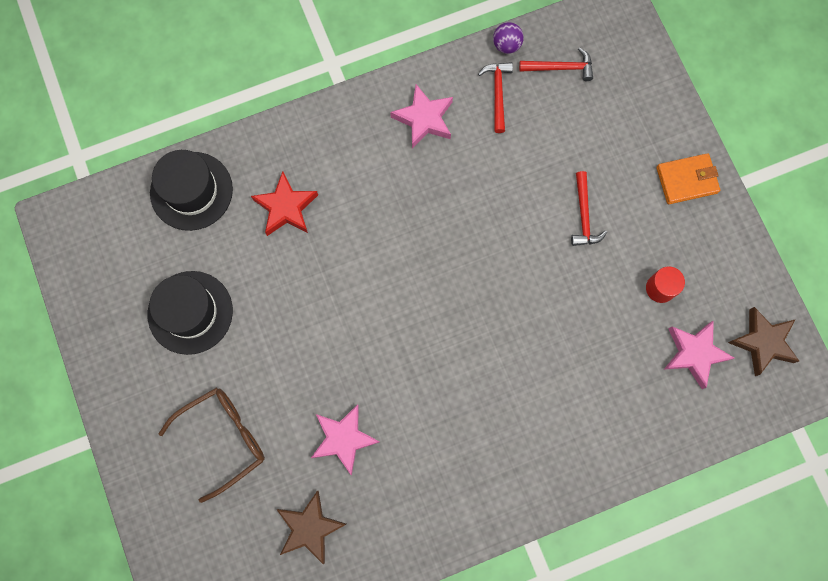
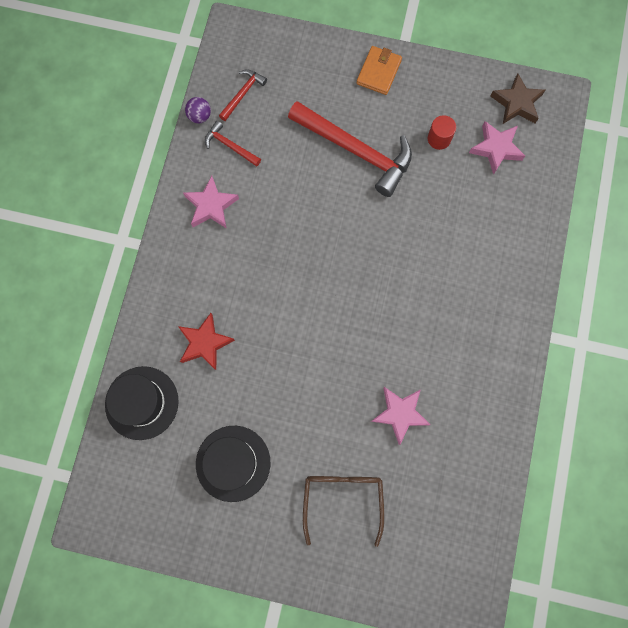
camera: 55 degrees left, 0 degrees up
brown star [276,491,346,565] -> none
red hammer [571,171,607,246] -> red hammer [288,101,412,197], size x2.13

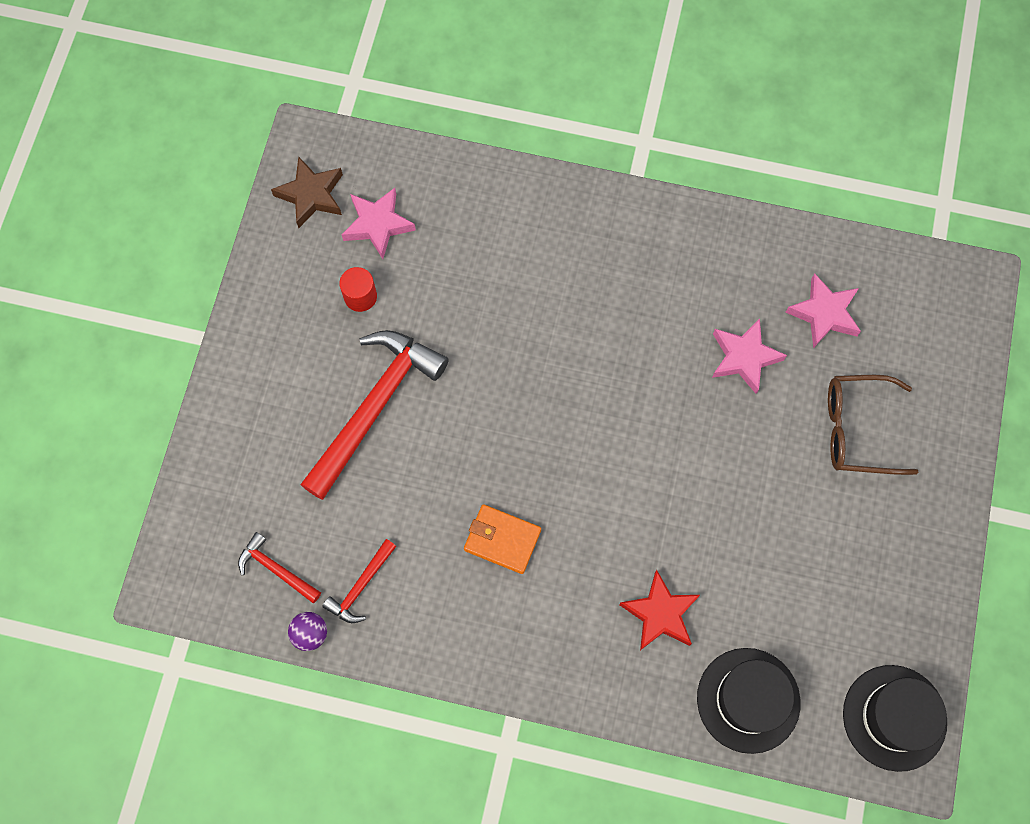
camera: 90 degrees left, 5 degrees down
pink star [183,176,239,229] -> pink star moved to [785,273,861,348]
black hat [196,426,270,502] -> black hat moved to [843,665,947,772]
orange wallet [357,46,402,95] -> orange wallet moved to [464,504,541,574]

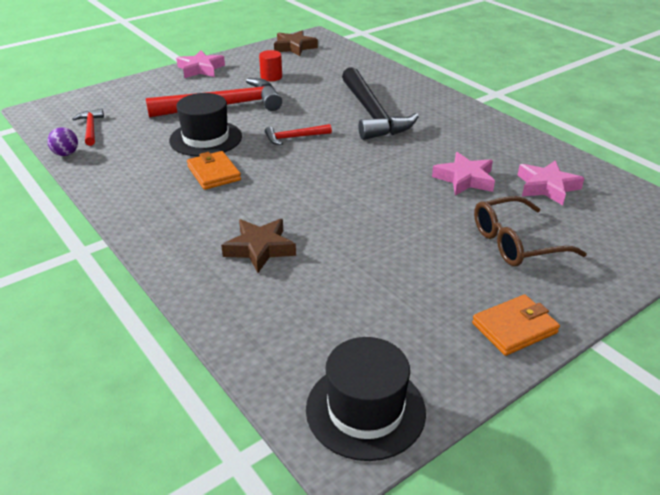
camera: 40 degrees right, 35 degrees down
red hammer [322,539,396,623] -> red hammer moved to [265,124,332,145]
pink star [342,188,416,259] -> pink star moved to [176,50,225,78]
red star [619,570,700,650] -> brown star [221,219,296,273]
black hat [697,648,801,754] -> black hat moved to [169,93,242,157]
brown glasses [828,375,919,475] -> brown glasses turned 60 degrees counterclockwise [474,196,587,267]
none -> black hammer [342,67,419,140]
none -> orange wallet [472,294,560,356]

